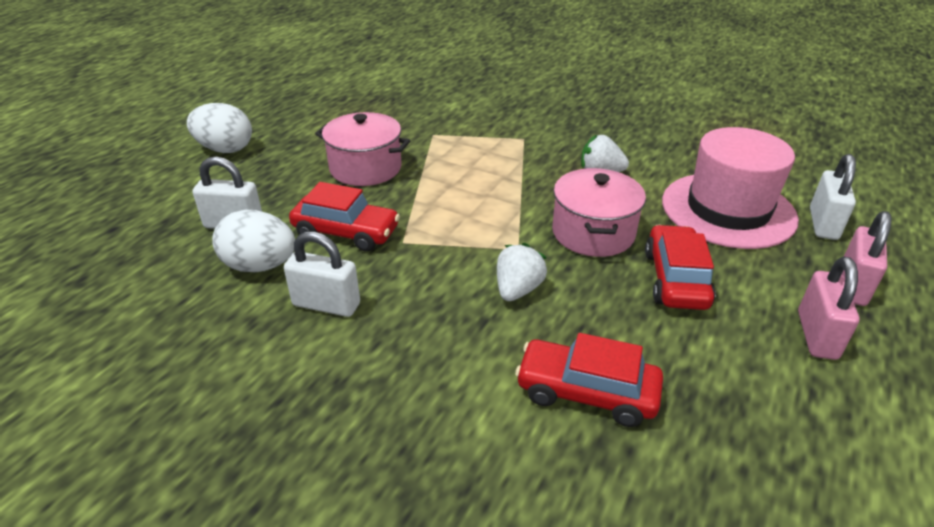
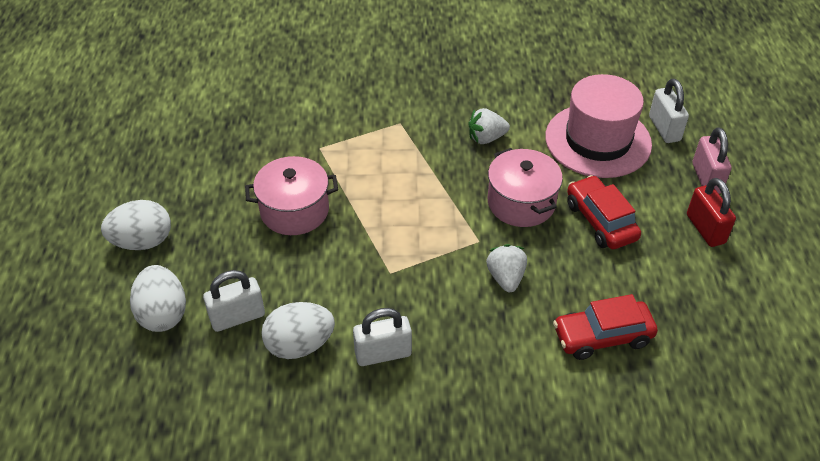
camera: 30 degrees left, 10 degrees up
red car [289,182,400,252] -> none
pink padlock [798,257,860,360] -> red padlock [687,178,736,247]
none -> white egg [130,265,186,332]

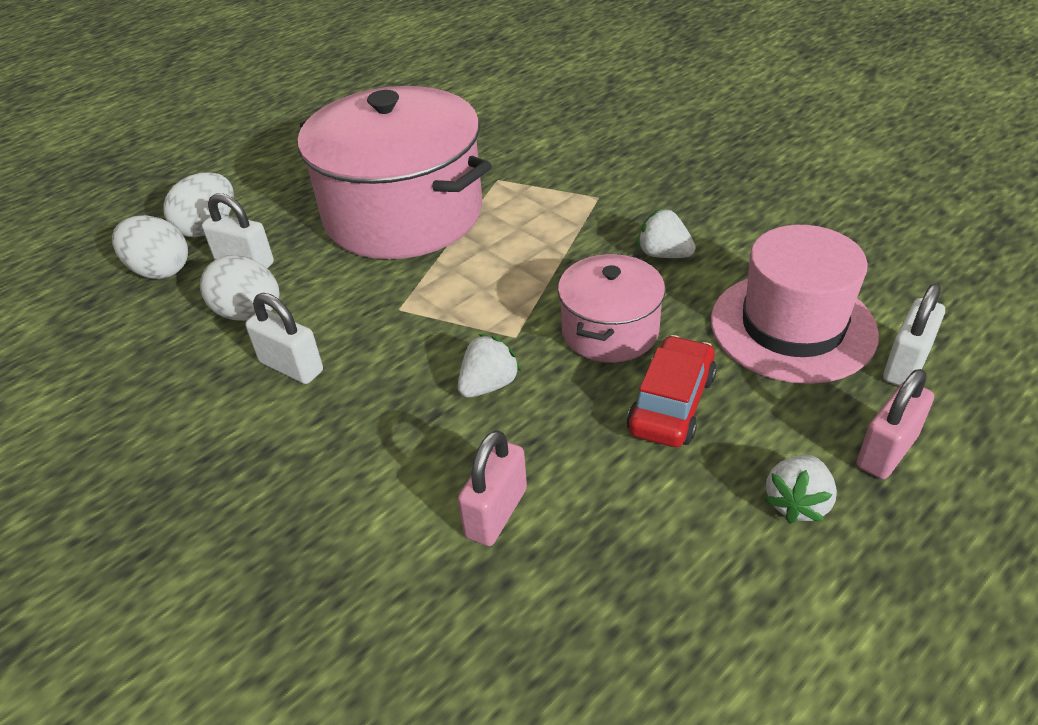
camera: 50 degrees right, 5 degrees down
white egg [101,200,171,250] -> white egg moved to [112,215,188,279]
pink pot [245,156,338,235] -> pink pot [298,86,492,259], size x1.98
red car [553,294,658,360] -> pink padlock [458,430,527,546]
red padlock [687,178,736,247] -> white strawberry [765,455,837,523]

